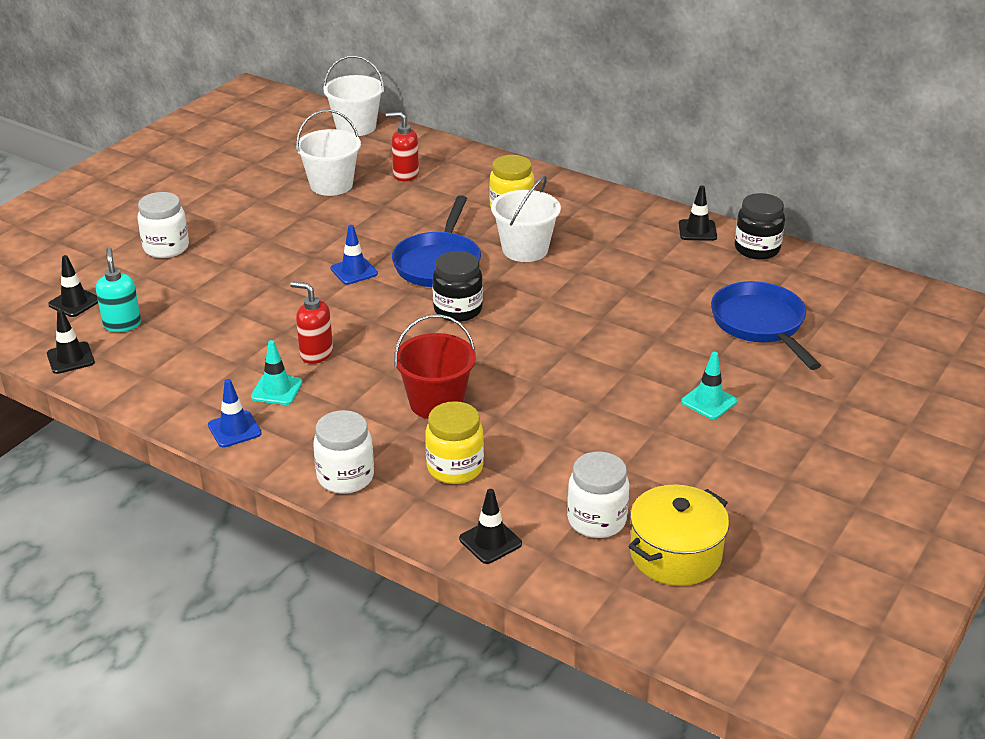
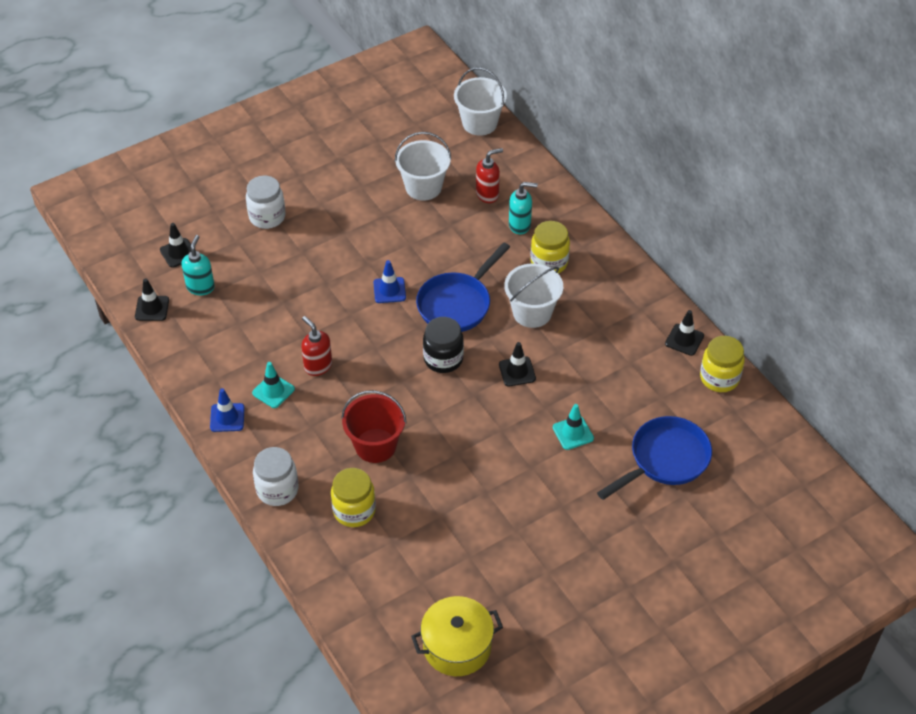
camera: 25 degrees right, 15 degrees up
red soap dispenser [386,112,419,181] -> red soap dispenser turned 120 degrees clockwise [476,148,503,203]
black traffic cone [459,489,522,564] -> black traffic cone moved to [499,342,536,386]
white jar [567,451,629,538] -> none
turquoise traffic cone [681,352,737,419] -> turquoise traffic cone moved to [553,404,594,450]
blue pan [711,281,821,370] -> blue pan turned 45 degrees clockwise [597,416,712,500]
black jar [735,193,785,260] -> yellow jar [700,336,745,392]
none -> turquoise soap dispenser [509,182,538,234]

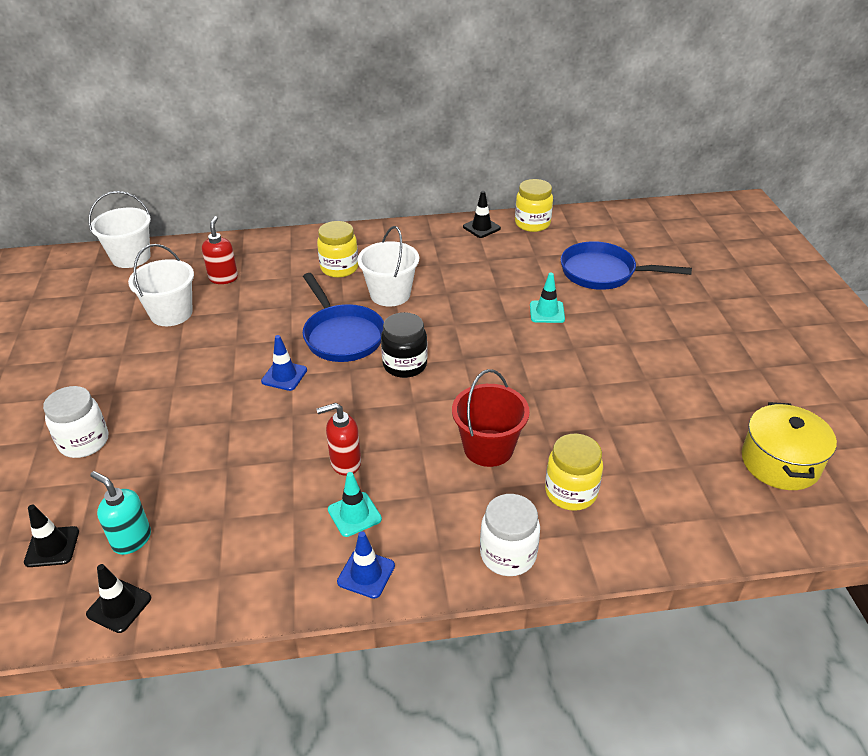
camera: 65 degrees left, 10 degrees down
black traffic cone [499,342,536,386] -> none
turquoise soap dispenser [509,182,538,234] -> none
blue pan [597,416,712,500] -> blue pan turned 60 degrees counterclockwise [561,241,692,290]

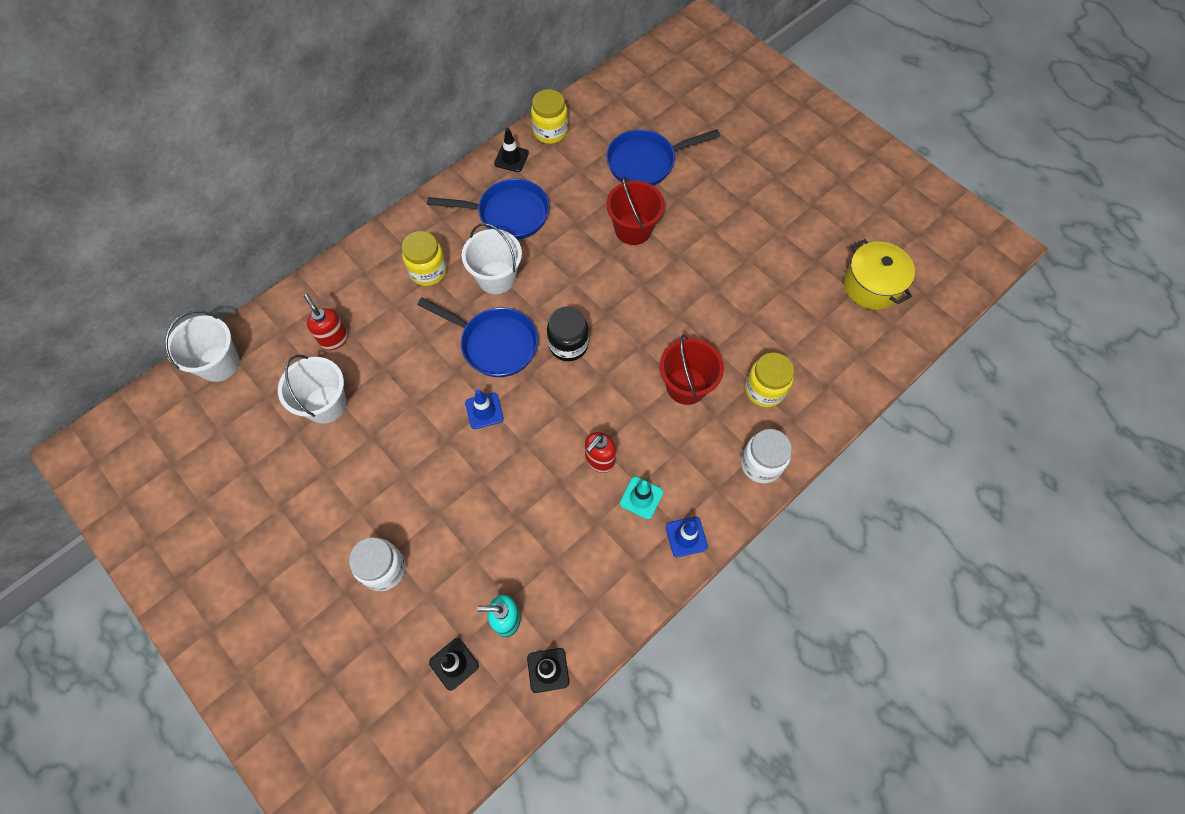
camera: 35 degrees left, 25 degrees up
turquoise traffic cone [530,273,565,323] -> red bucket [606,175,665,245]
none -> blue pan [427,179,549,240]

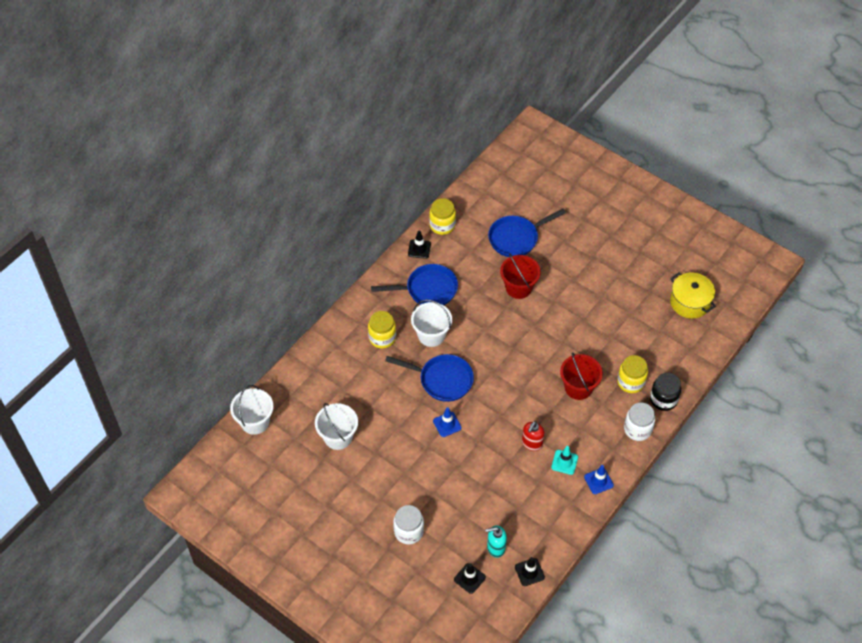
camera: 10 degrees left, 10 degrees down
red soap dispenser [304,294,348,350] -> none
black jar [547,306,589,361] -> black jar moved to [650,373,681,411]

